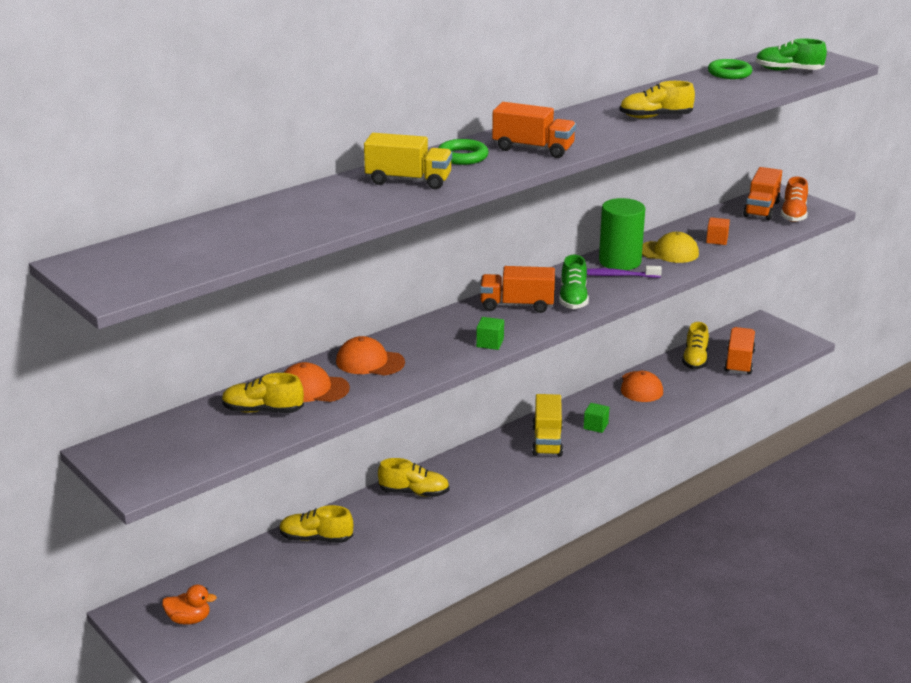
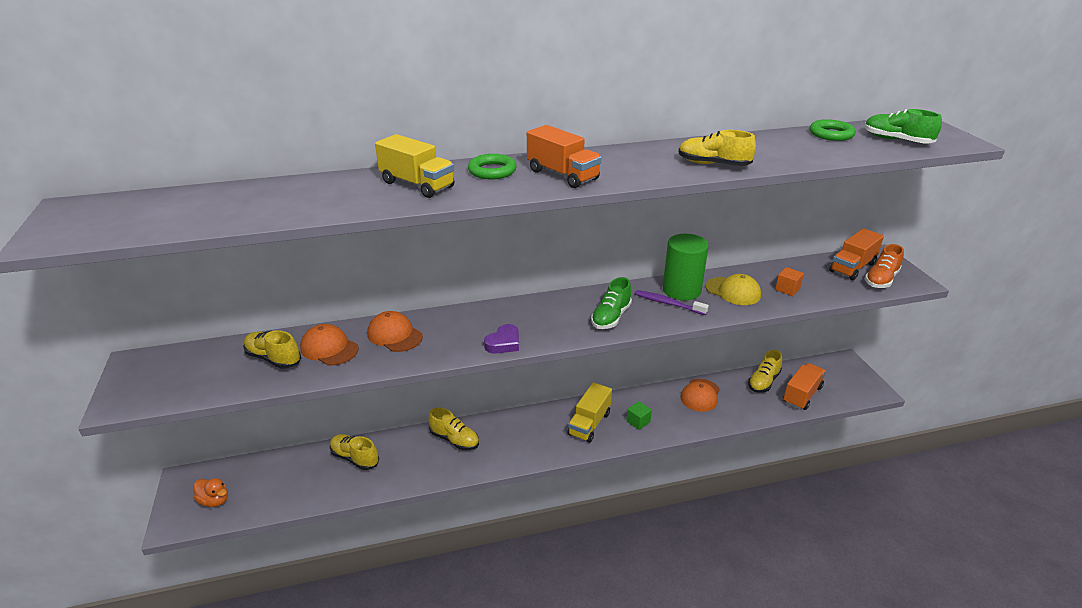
camera: 25 degrees right, 5 degrees up
green cube [476,317,504,350] -> purple heart [484,324,519,354]
orange truck [480,266,555,313] -> none

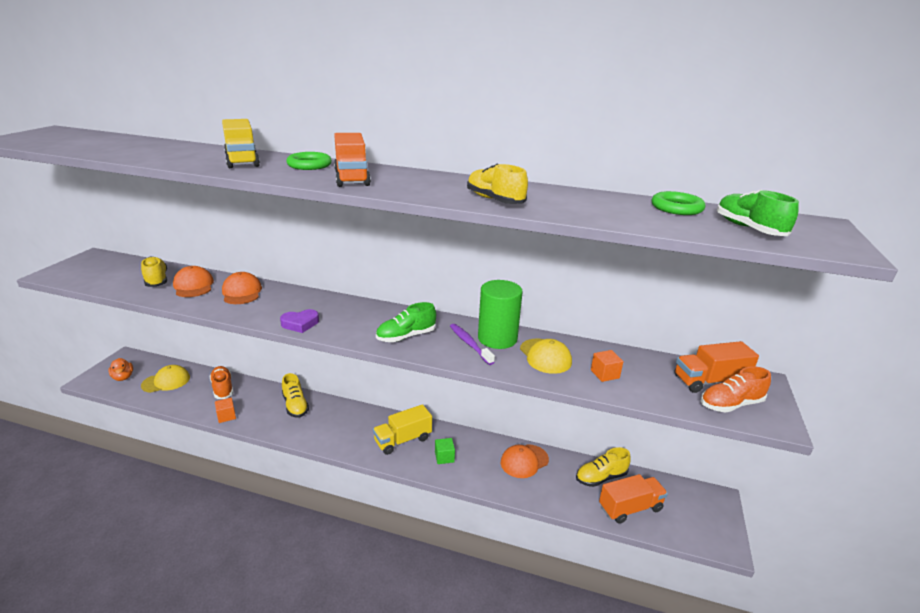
camera: 30 degrees right, 5 degrees down
yellow shoe [330,434,379,470] -> orange shoe [210,366,233,399]
none -> yellow cap [141,365,190,393]
none -> orange cube [215,397,236,423]

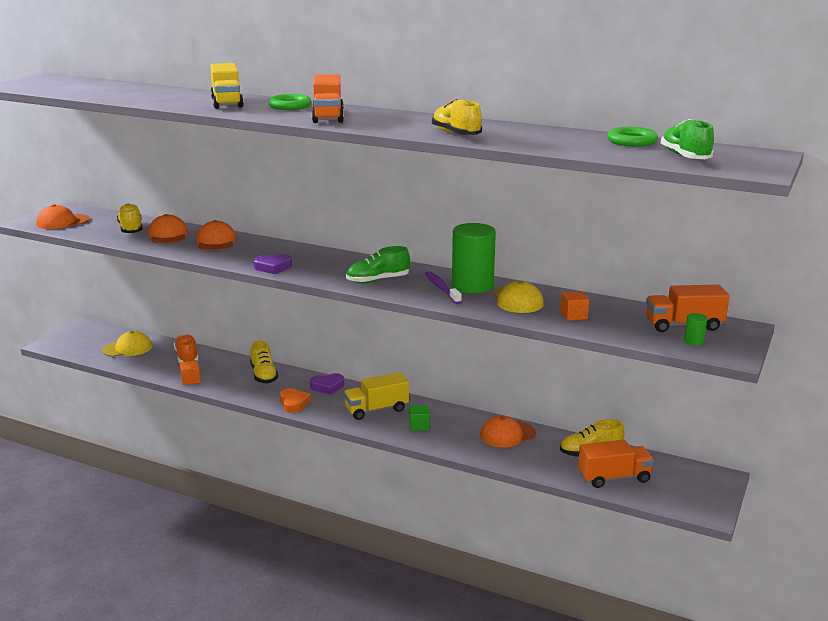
camera: 10 degrees right, 5 degrees down
orange duck [108,358,133,381] -> none
orange shoe [701,366,771,413] -> green cylinder [684,313,708,346]
none -> orange cap [36,204,90,229]
none -> orange heart [280,388,311,413]
none -> purple heart [310,373,344,395]

